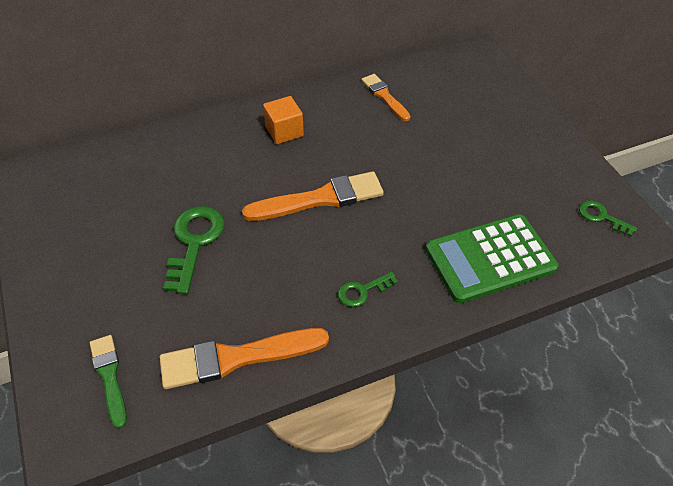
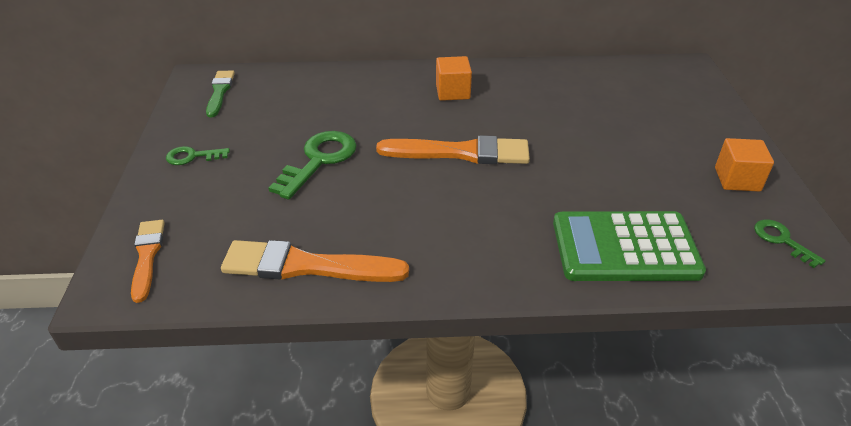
camera: 20 degrees right, 10 degrees down
green brush [90,335,127,429] -> green brush moved to [206,71,235,117]
green key [338,272,398,307] -> green key moved to [166,146,230,165]
orange brush [361,74,411,121] -> orange brush moved to [131,220,165,303]
none -> orange cube [715,138,774,192]

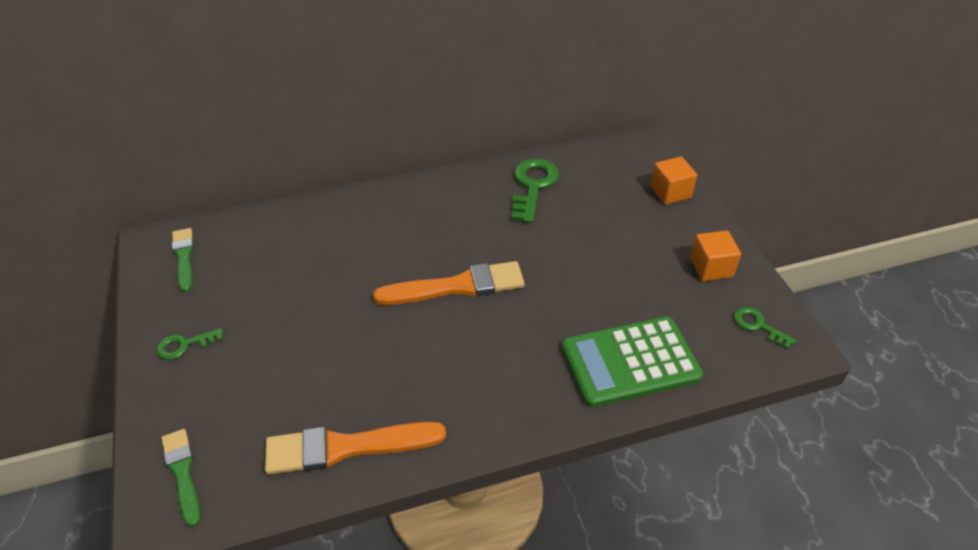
camera: 15 degrees left, 5 degrees up
orange brush [131,220,165,303] -> green brush [161,429,201,527]
green key [268,131,357,200] -> green key moved to [512,158,559,223]
orange cube [436,56,472,101] -> orange cube moved to [650,157,697,205]

